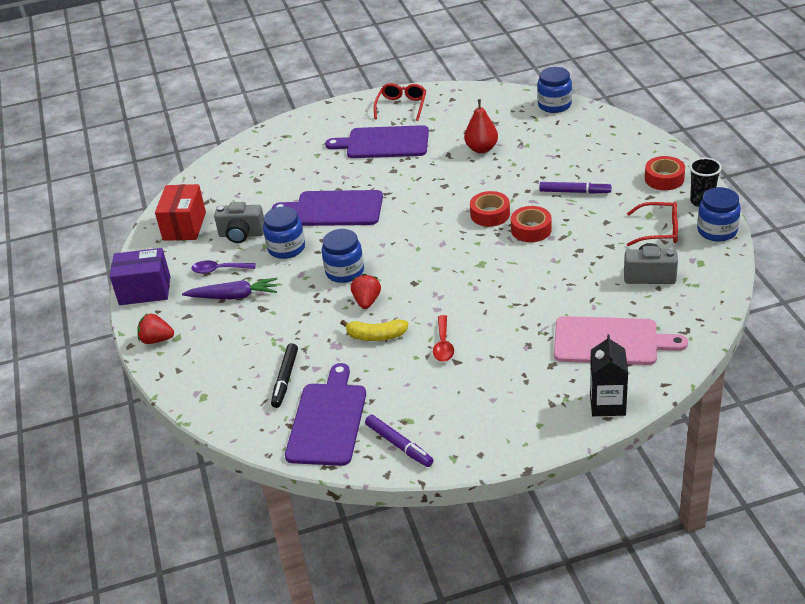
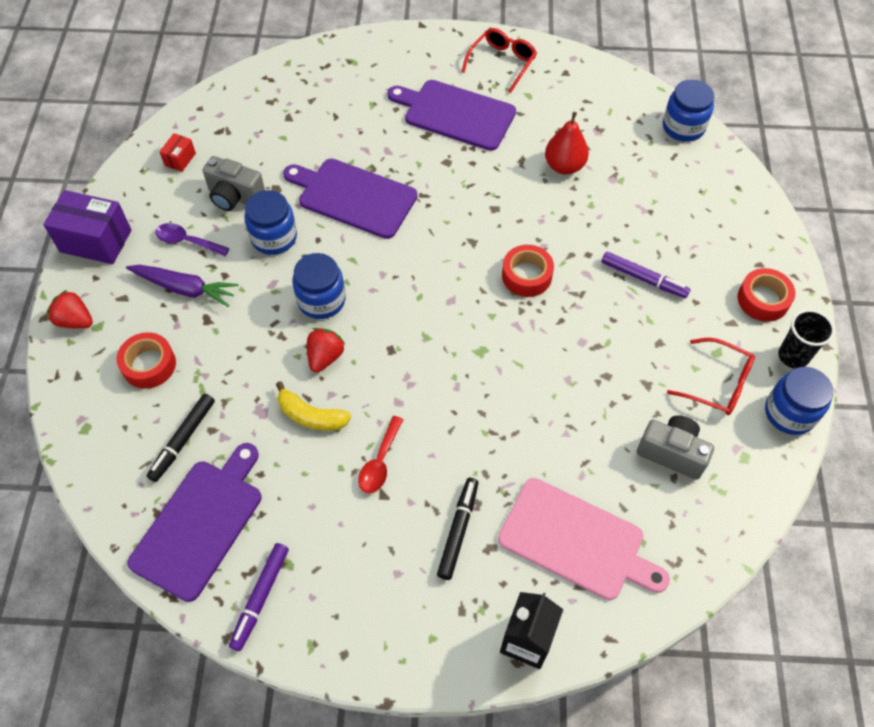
camera: 15 degrees right, 20 degrees up
red box [155,184,206,241] -> red box [159,133,196,172], size x0.49
purple marker [365,415,433,467] -> purple marker turned 45 degrees clockwise [229,543,289,651]
red tape [511,206,552,242] -> red tape moved to [117,332,176,389]
none -> black marker [437,478,478,580]

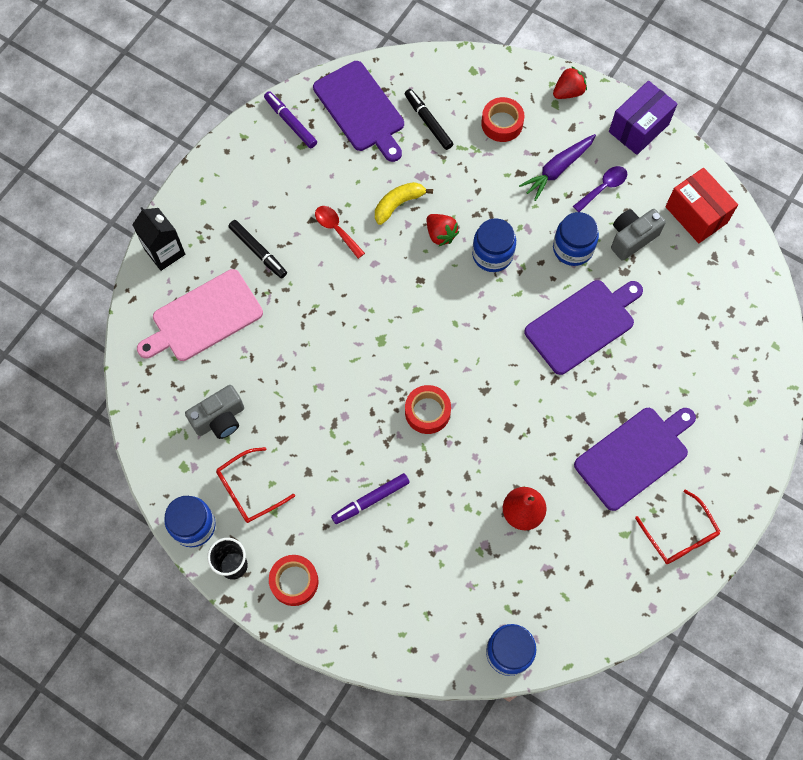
camera: 120 degrees right, 10 degrees up
red box [159,133,196,172] -> red box [665,168,738,243], size x2.06

